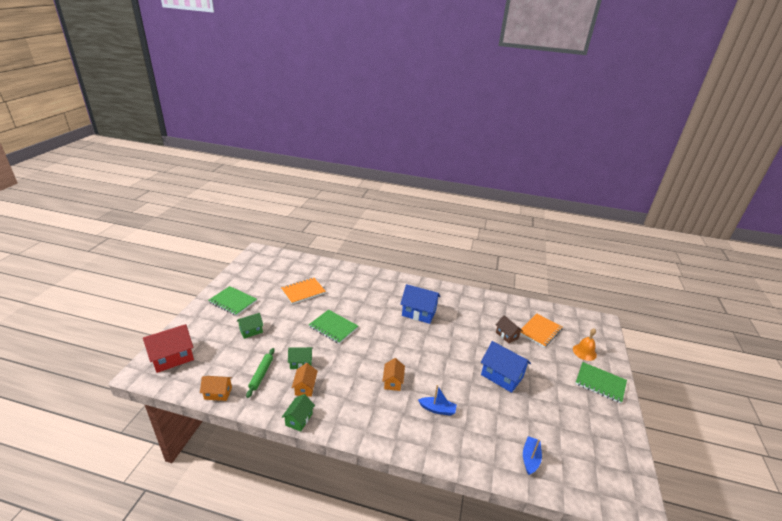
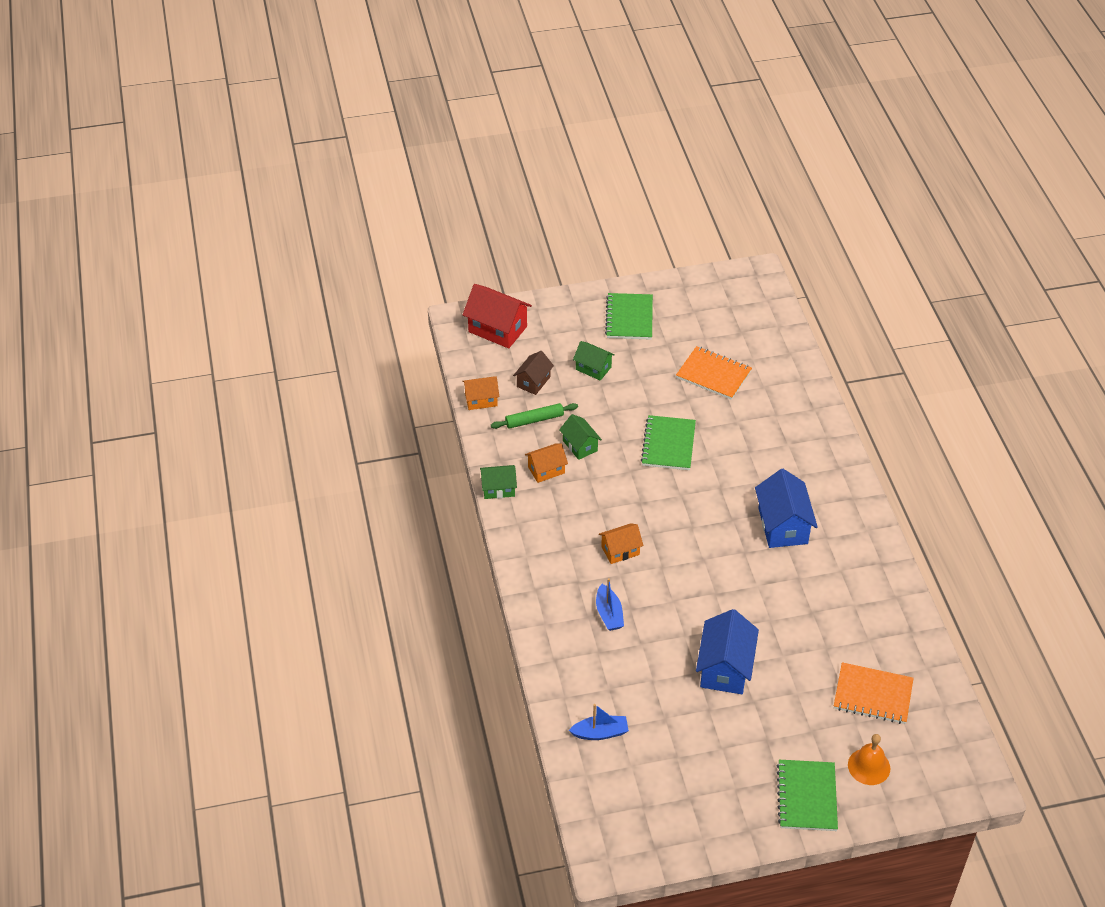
camera: 65 degrees right, 15 degrees up
orange house [200,376,232,401] -> orange house turned 75 degrees counterclockwise [462,376,499,410]
brown house [496,315,523,344] -> brown house moved to [513,351,554,395]

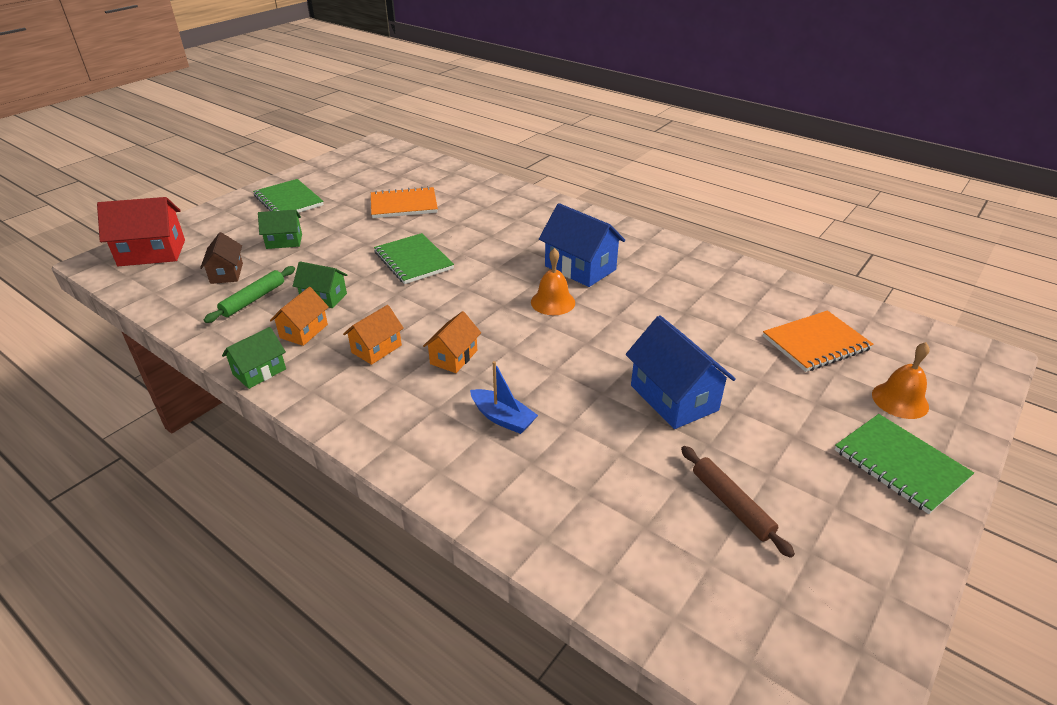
camera: 40 degrees left, 10 degrees down
orange house [462,376,499,410] -> orange house moved to [343,305,404,365]
blue boat [569,704,629,740] -> none
none -> orange bell [531,248,575,315]
none -> brown rolling pin [681,446,795,558]

